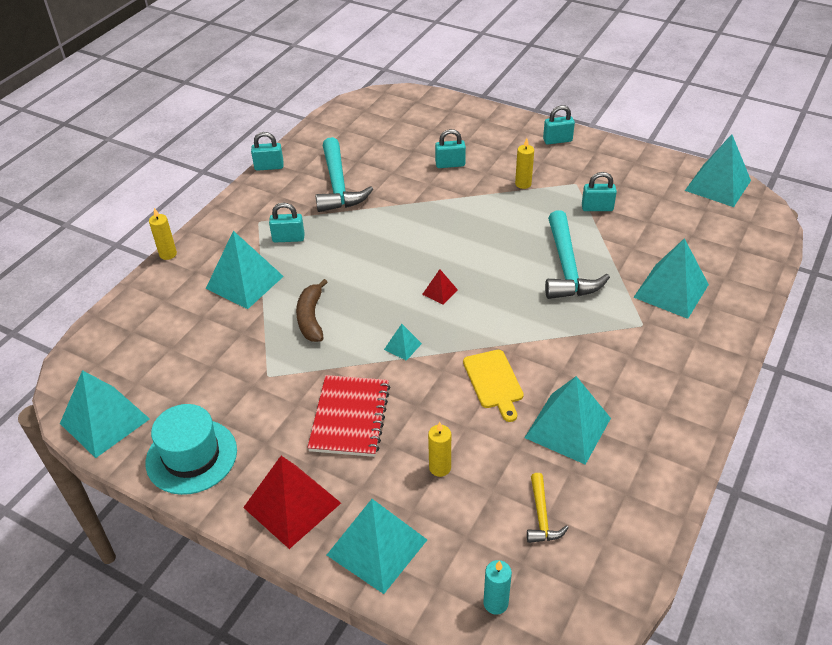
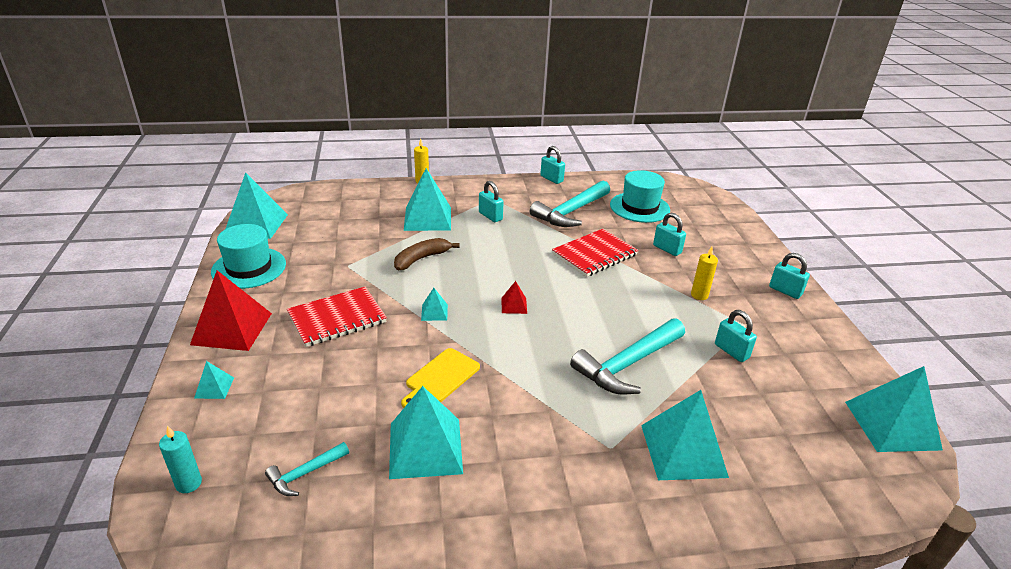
camera: 50 degrees right, 10 degrees down
turquoise pyramid [327,499,427,594] -> turquoise pyramid [194,361,234,399], size x0.46
yellow candle [428,422,451,477] -> none
yellow hammer [527,473,569,543] -> turquoise hammer [265,442,349,496]
none -> red notebook [552,229,638,277]
none -> turquoise hat [610,170,670,223]

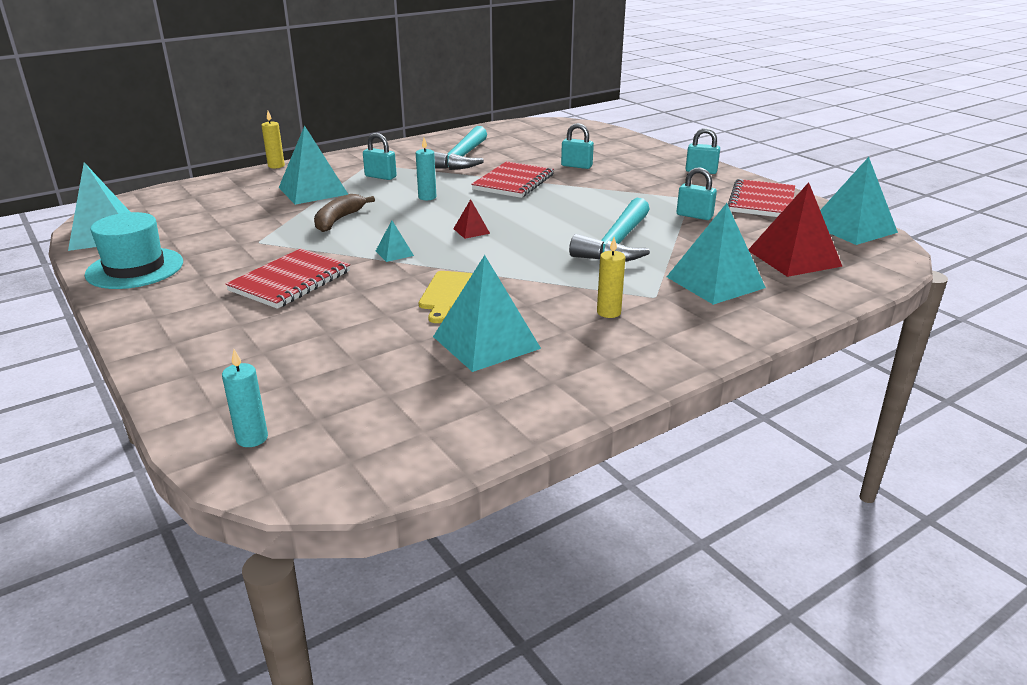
camera: 25 degrees left, 5 degrees down
red pyramid [190,270,272,351] -> red pyramid moved to [748,182,843,277]
turquoise pyramid [194,361,234,399] -> none
turquoise hammer [265,442,349,496] -> none
turquoise padlock [541,146,565,184] -> none
turquoise hat [610,170,670,223] -> none
yellow candle [691,247,718,300] -> yellow candle moved to [597,237,625,318]
none -> turquoise candle [416,138,436,200]
none -> red notebook [728,179,795,217]

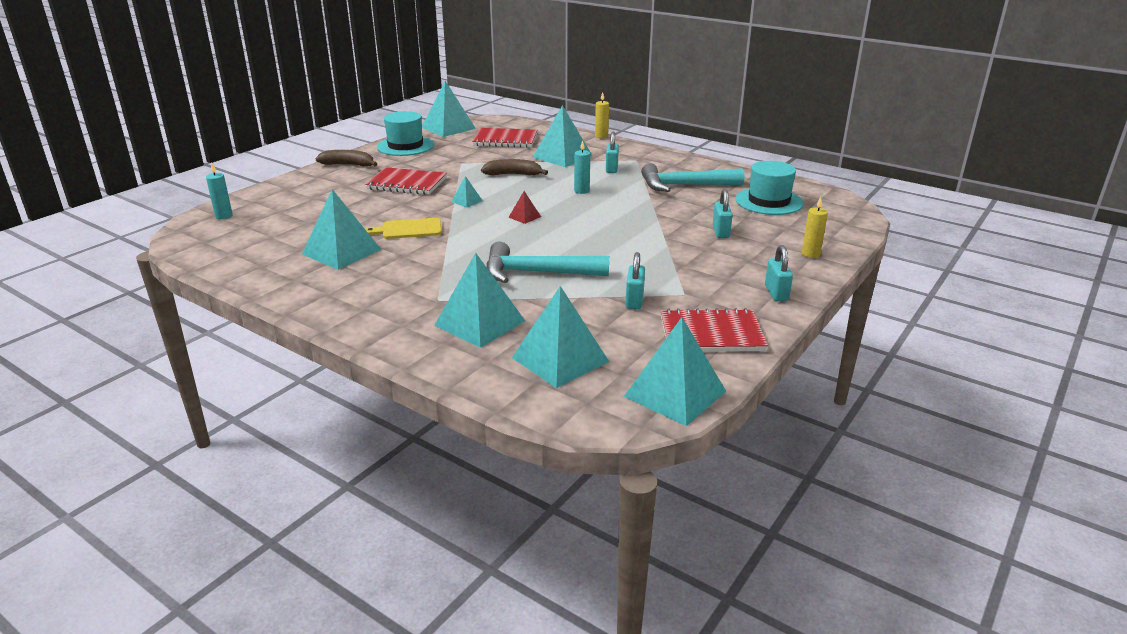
camera: 70 degrees right, 0 degrees up
red notebook [471,161,554,198] -> red notebook moved to [472,128,537,148]
yellow candle [597,237,625,318] -> yellow candle moved to [802,197,828,258]
red pyramid [748,182,843,277] -> turquoise pyramid [512,286,609,388]
none -> brown banana [315,150,377,166]
none -> turquoise hat [735,161,804,215]

